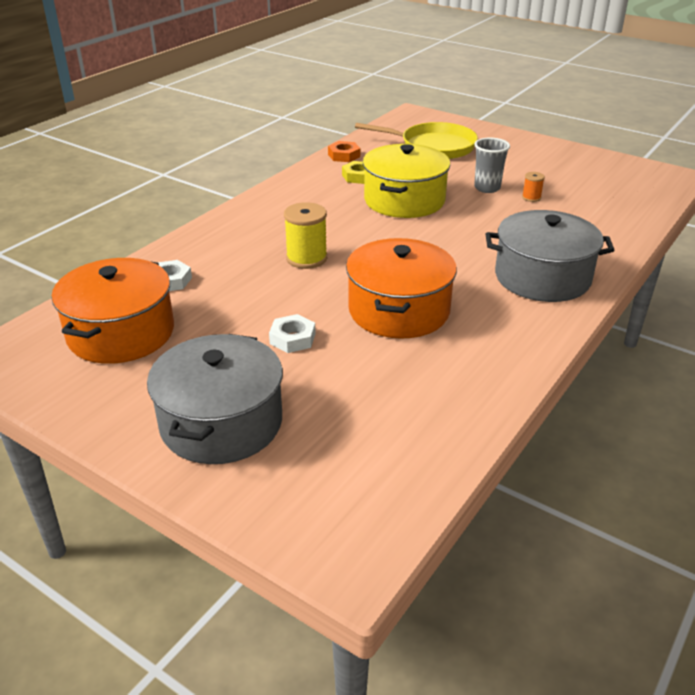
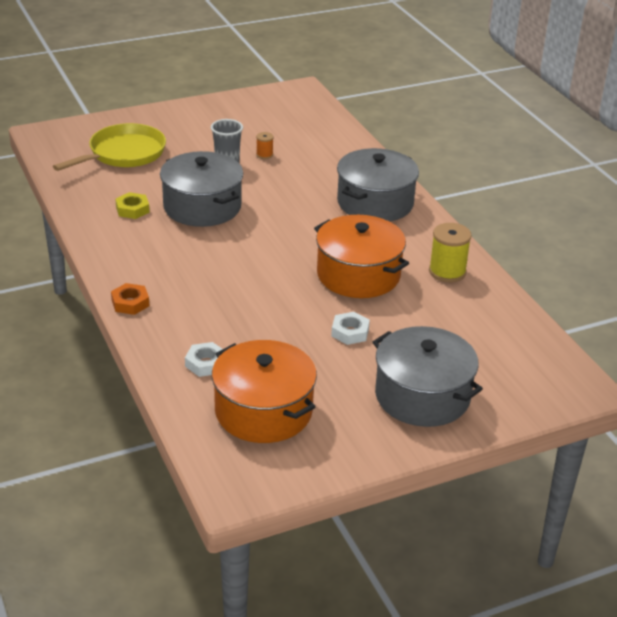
camera: 60 degrees left, 0 degrees up
yellow spool [284,202,327,269] -> yellow spool moved to [429,223,472,282]
orange nut [328,141,360,162] -> orange nut moved to [111,283,150,315]
yellow pot [363,144,451,218] -> grey pot [160,151,243,227]

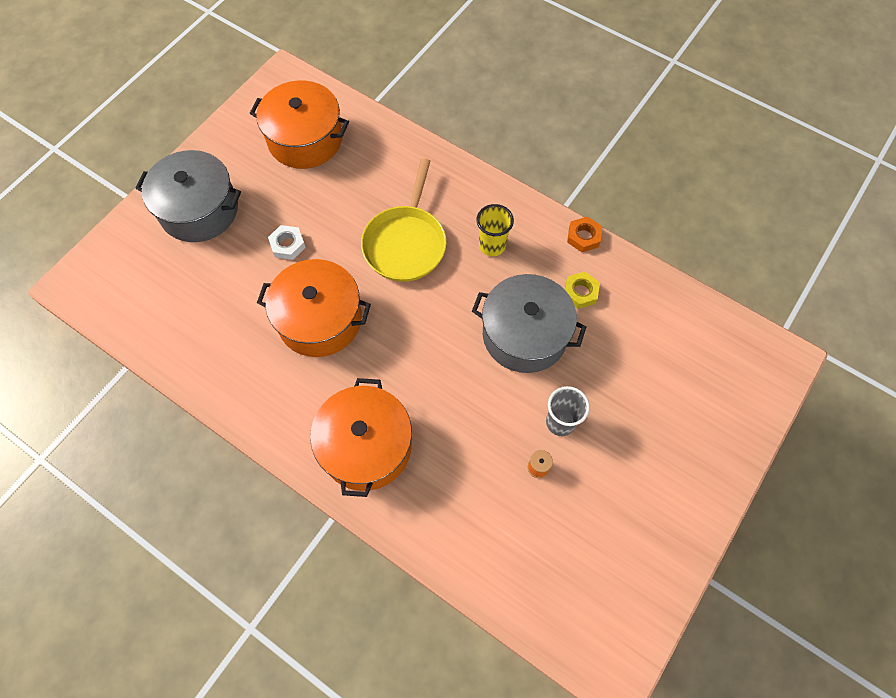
camera: 150 degrees right, 30 degrees up
yellow pan [53,123,166,171] -> yellow pan moved to [361,158,447,282]
orange nut [111,283,150,315] -> orange nut moved to [567,216,602,252]
white nut [185,342,222,377] -> none
grey pot [337,148,419,222] -> orange pot [310,378,412,497]
yellow spool [429,223,472,282] -> none
none -> yellow cup [477,204,514,256]

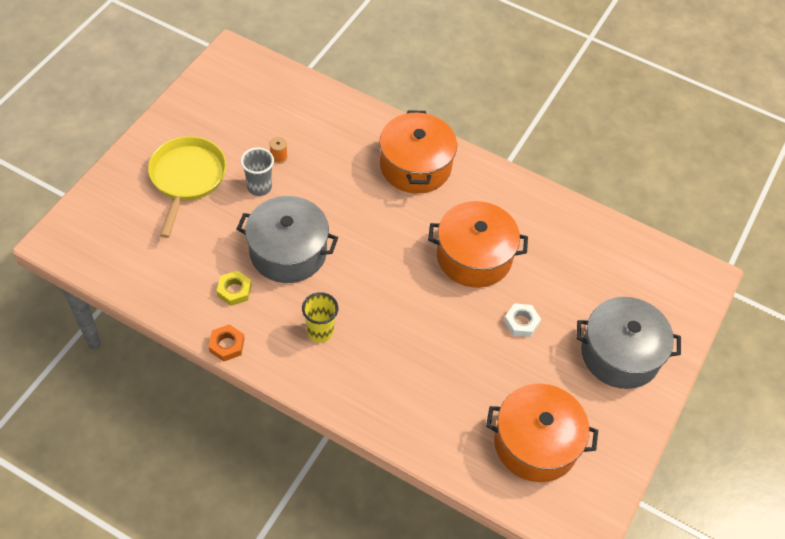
camera: 170 degrees right, 10 degrees down
yellow pan [361,158,447,282] -> yellow pan moved to [148,136,226,238]

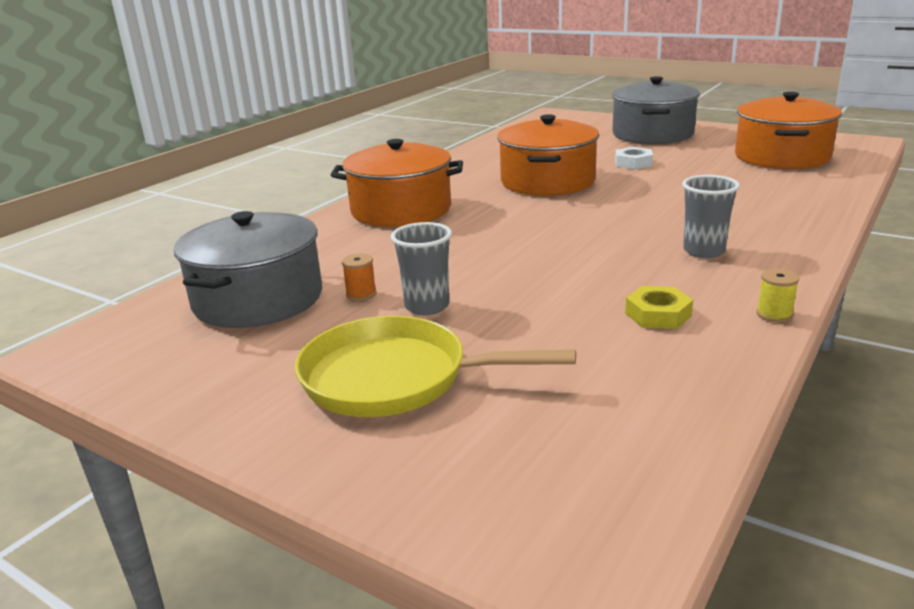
camera: 80 degrees left, 30 degrees down
orange nut [208,324,244,362] -> yellow spool [756,269,799,322]
grey pot [237,196,338,283] -> grey pot moved to [174,211,322,328]
yellow cup [302,292,338,343] -> grey cup [682,175,740,258]

